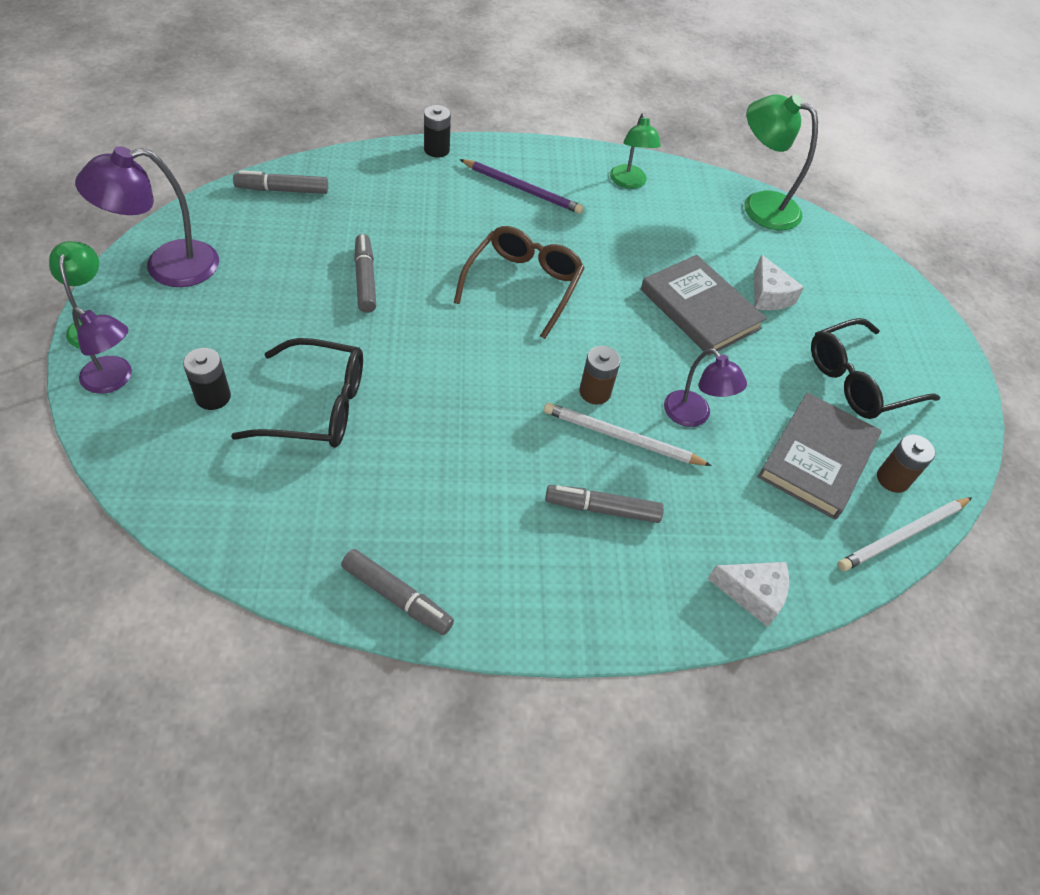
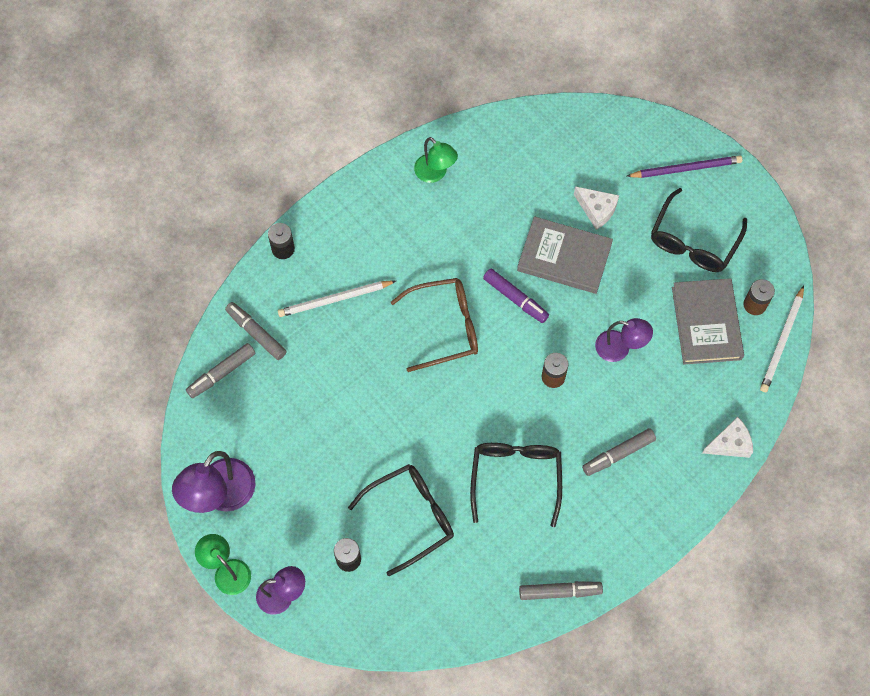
camera: 30 degrees left, 15 degrees up
grey marker [354,234,376,313] -> grey marker moved to [225,302,287,360]
brown glasses [454,226,584,339] -> brown glasses turned 90 degrees clockwise [391,278,478,372]
purple pencil [459,159,584,214] -> purple pencil moved to [627,155,742,178]
white pencil [544,403,712,466] -> white pencil moved to [278,280,396,317]
green lamp [744,94,818,230] -> none
none -> black glasses [470,443,562,527]
none -> purple marker [483,269,549,323]

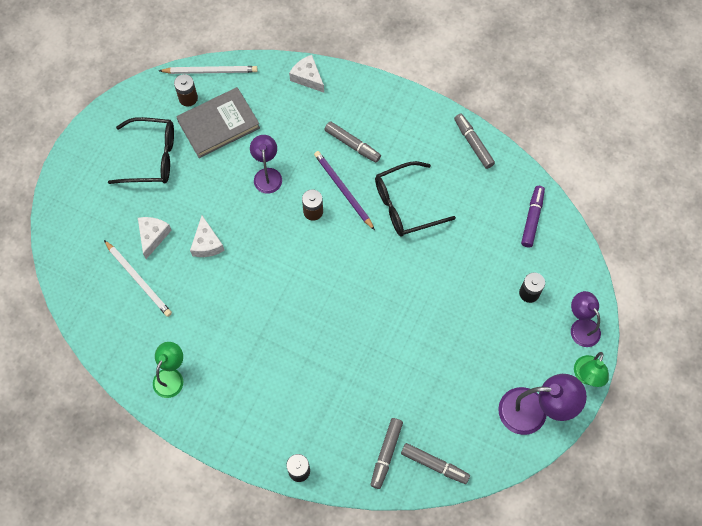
camera: 115 degrees left, 0 degrees up
white pencil [278,280,396,317] -> white pencil moved to [104,240,172,317]
black glasses [348,464,454,576] -> none
brown glasses [391,278,478,372] -> none
purple marker [483,269,549,323] -> purple marker moved to [521,186,545,247]
grey book [517,216,613,294] -> white cheese [190,216,225,257]
purple pencil [627,155,742,178] -> purple pencil moved to [314,151,375,230]

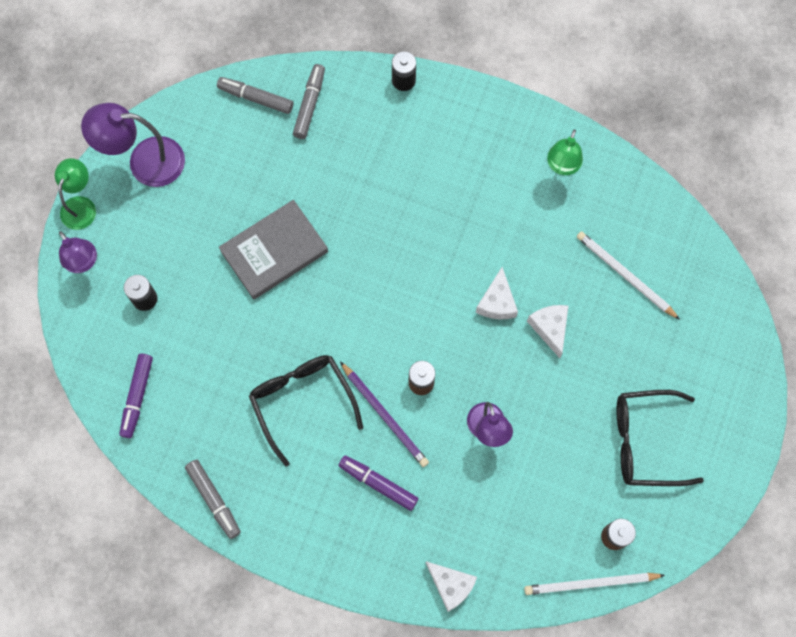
camera: 175 degrees right, 5 degrees up
white cheese [138,217,172,259] -> white cheese moved to [476,267,518,320]
grey book [176,87,260,158] -> grey book moved to [219,200,328,300]
grey marker [324,121,381,163] -> purple marker [338,455,419,511]
black glasses [375,161,456,236] -> black glasses turned 90 degrees counterclockwise [249,355,363,467]

